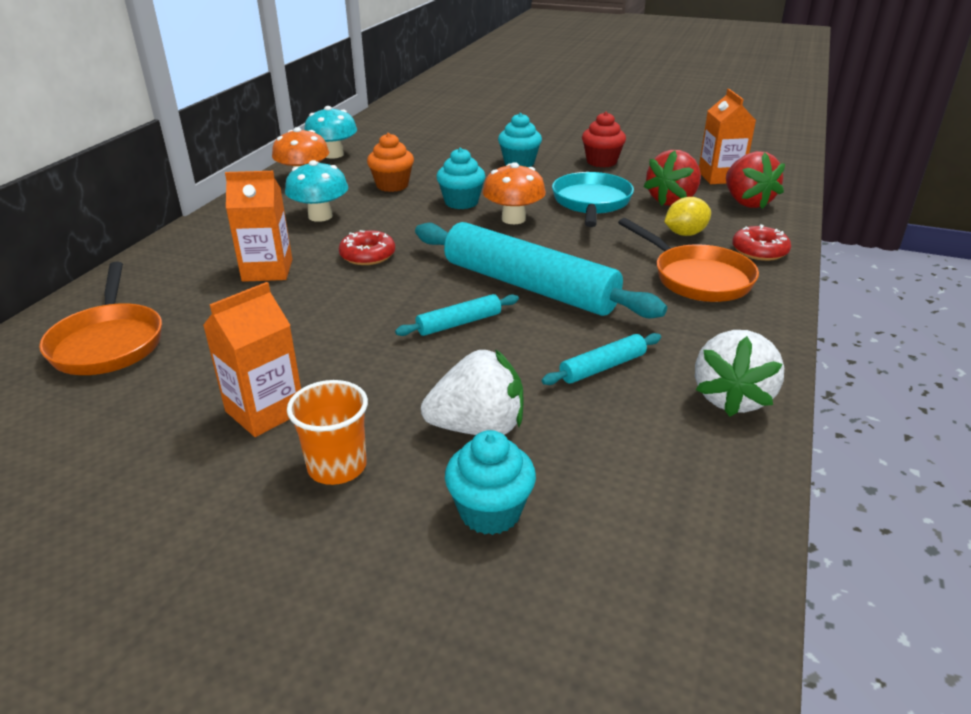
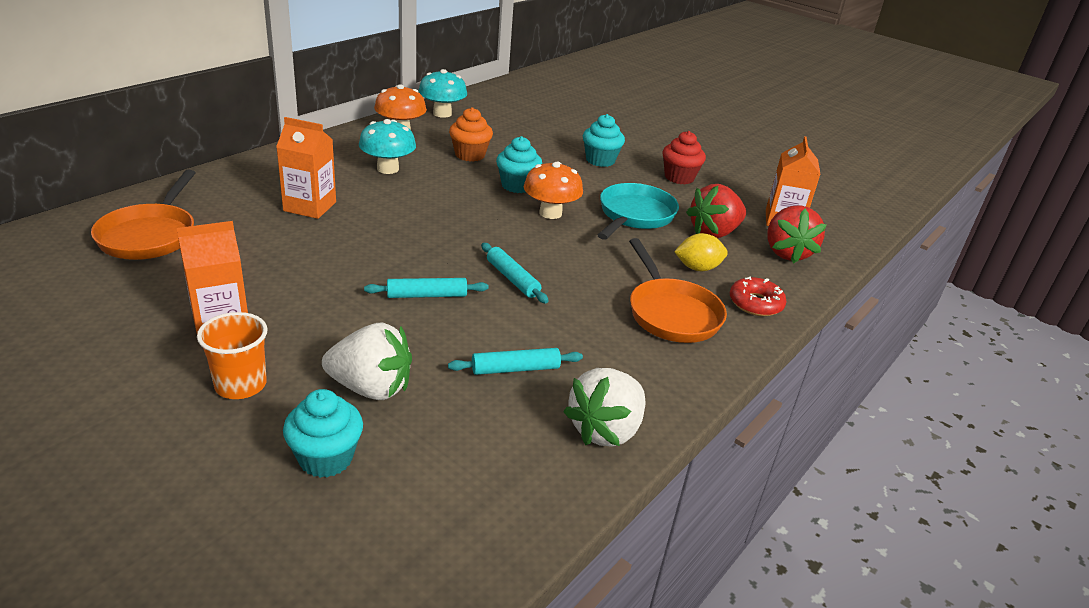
camera: 15 degrees right, 0 degrees up
red donut [339,230,395,265] -> none
turquoise rolling pin [415,222,667,319] -> turquoise rolling pin [481,243,549,303], size x0.43

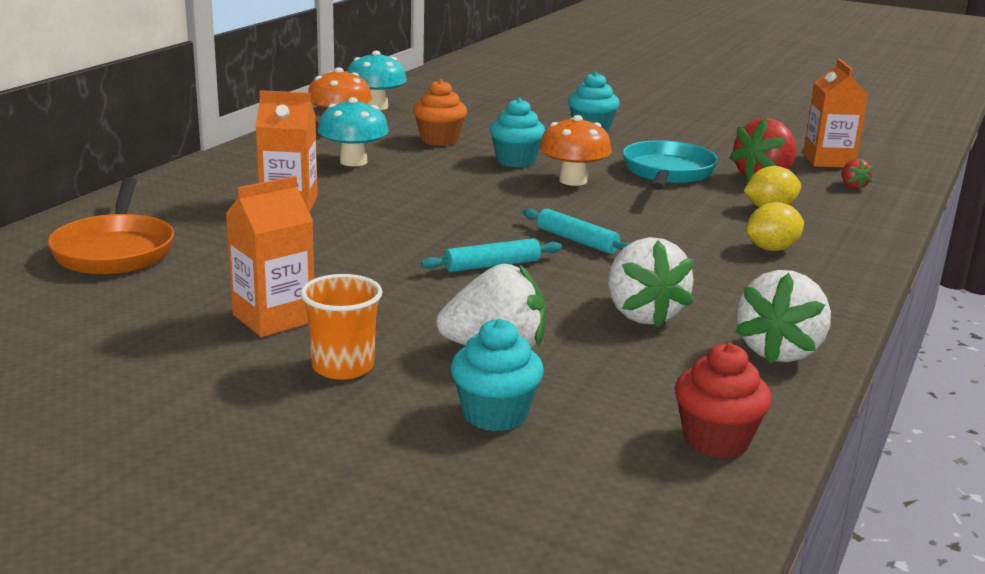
camera: 10 degrees left, 10 degrees down
turquoise rolling pin [448,348,583,375] -> white strawberry [608,237,694,327]
orange pan [629,238,727,343] -> yellow lemon [746,202,804,251]
red cupcake [662,131,706,184] -> red cupcake moved to [675,343,772,458]
red donut [730,277,787,316] -> none
red strawberry [767,205,827,264] -> red strawberry [842,159,873,189], size x0.47

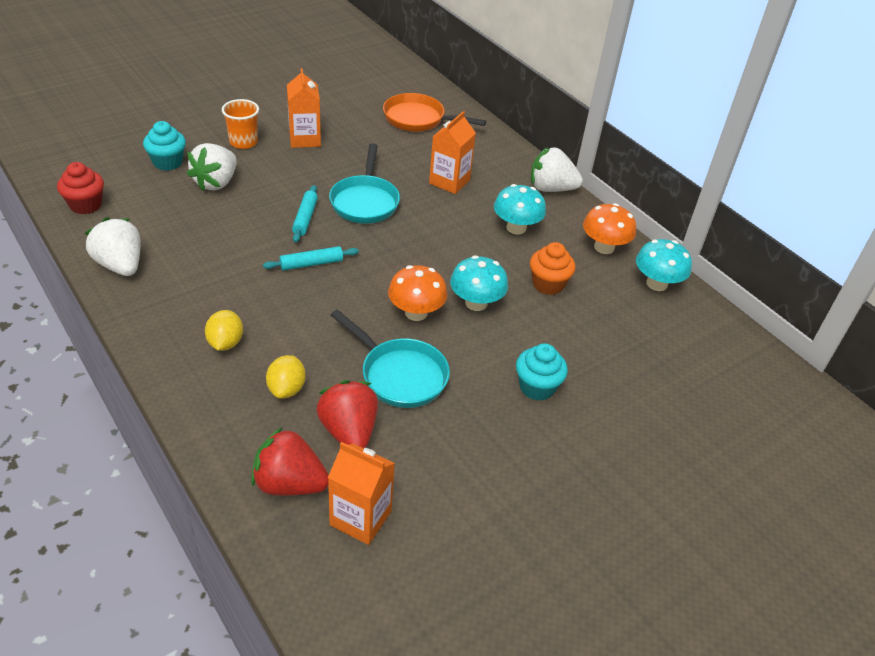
camera: 115 degrees right, 20 degrees up
turquoise cupcake [490,98,545,168] -> turquoise mushroom [450,255,508,311]
white strawberry [608,237,694,327] -> white strawberry moved to [531,147,583,192]
red strawberry [842,159,873,189] -> red strawberry [251,427,329,496], size x2.13
none -> turquoise pan [329,144,400,224]

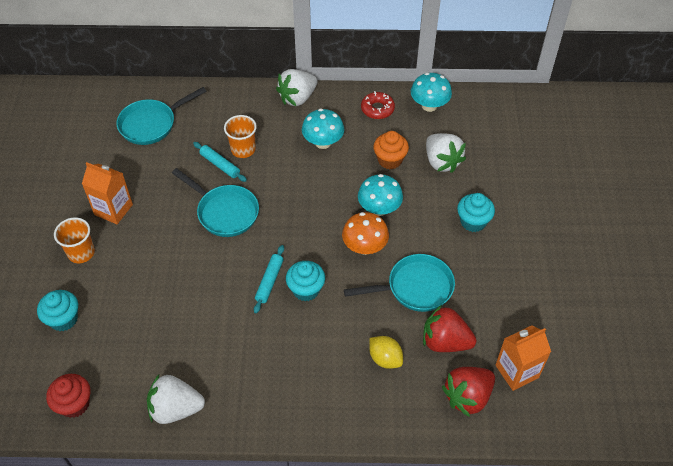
camera: 50 degrees left, 10 degrees up
white strawberry [187,143,237,191] -> white strawberry moved to [426,133,466,173]
yellow lemon [205,310,243,351] -> none
turquoise rolling pin [292,185,318,242] -> turquoise rolling pin moved to [193,142,247,182]
orange pan [383,93,486,132] -> turquoise pan [116,87,207,145]
orange carton [429,111,476,194] -> orange cup [224,115,257,158]
orange mushroom [583,203,636,254] -> red donut [361,91,395,119]
none -> turquoise cupcake [286,261,325,301]

